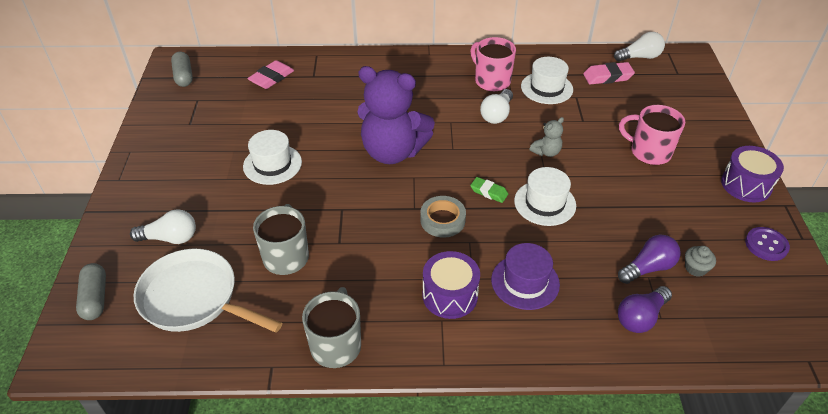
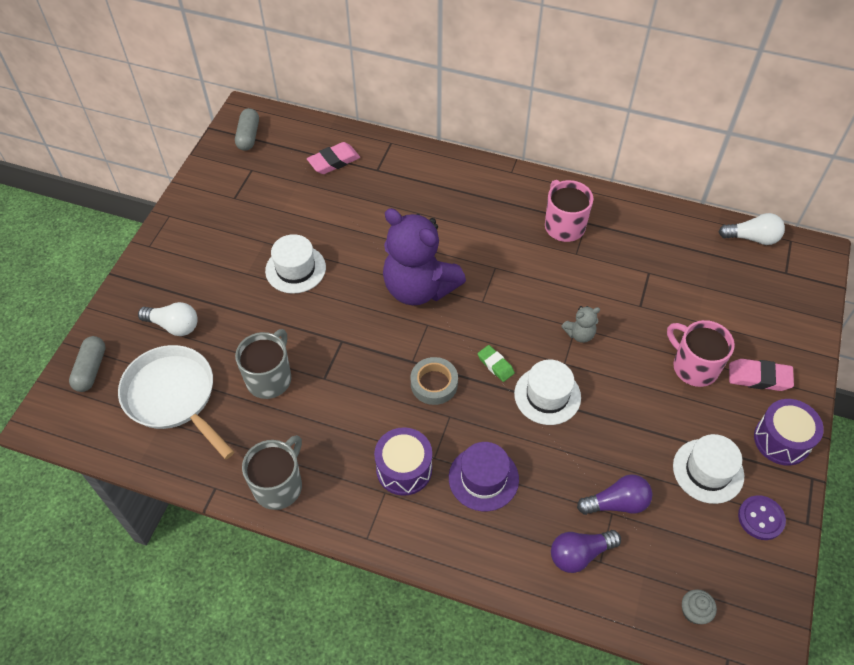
camera: 20 degrees right, 10 degrees up
white light bulb [480,89,513,124] -> none
white hat [521,57,573,104] -> white hat moved to [673,434,744,504]
pink eraser [583,62,635,84] -> pink eraser moved to [729,359,794,391]
grey cupcake [685,246,716,277] -> grey cupcake moved to [682,589,717,624]

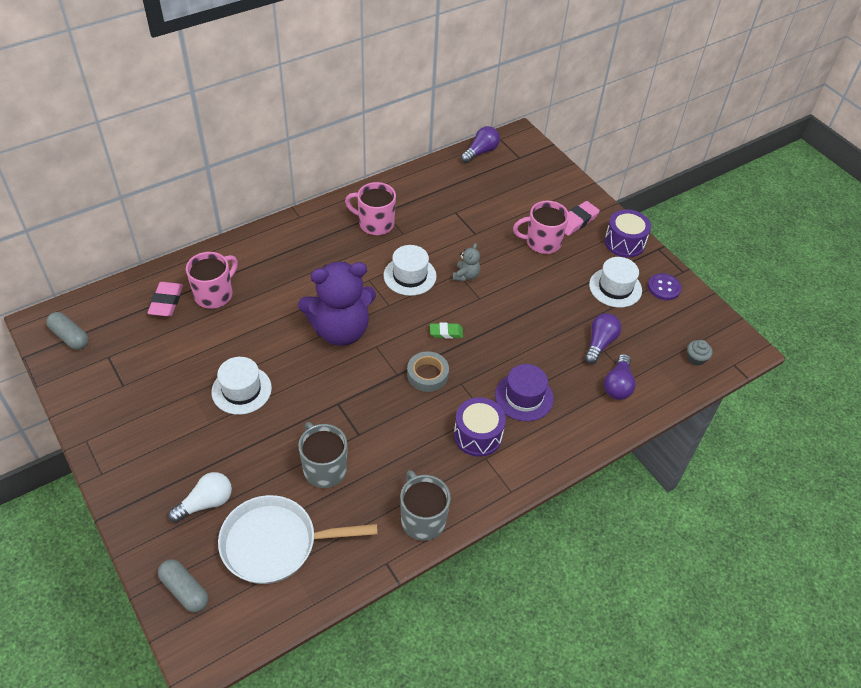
camera: 55 degrees left, 5 degrees down
white hat [514,360,581,425] -> white hat moved to [384,245,437,296]
white light bulb [719,213,785,245] -> purple light bulb [461,126,500,163]
none -> pink mug [186,252,238,309]

